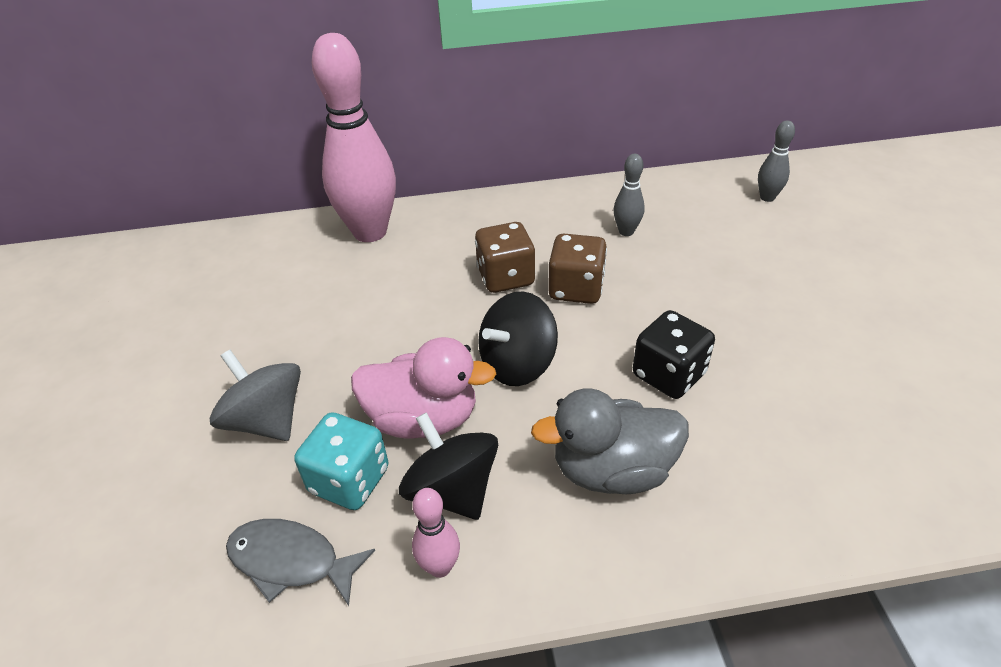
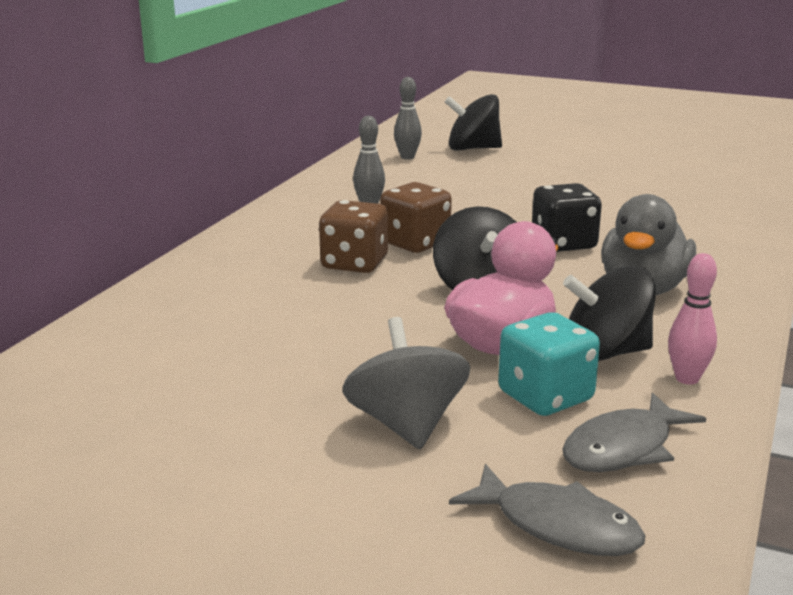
camera: 60 degrees left, 20 degrees down
grey spinning top [210,350,301,441] -> grey spinning top turned 90 degrees clockwise [342,317,470,449]
pink bowling pin [312,33,396,242] -> none
none -> black spinning top [445,94,502,151]
none -> grey fish [449,464,646,556]

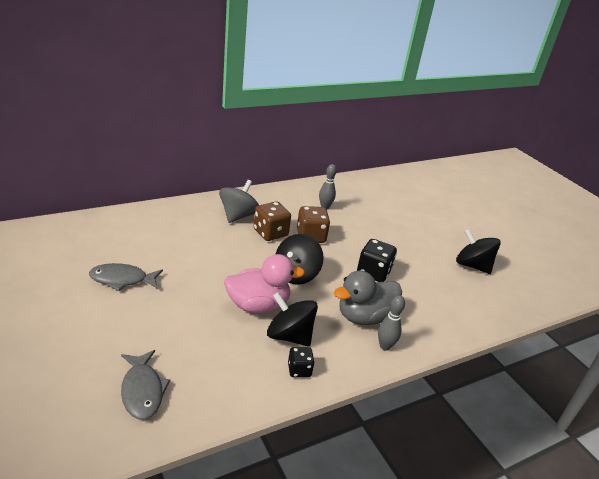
camera: 35 degrees right, 10 degrees up
grey spinning top [342,317,470,449] -> grey spinning top moved to [219,180,259,223]
grey bowling pin [394,77,422,159] -> grey bowling pin moved to [378,295,405,351]
black spinning top [445,94,502,151] -> black spinning top moved to [456,229,501,274]
turquoise dice [498,312,600,416] -> none
grey fish [562,392,706,472] -> grey fish moved to [89,263,163,291]
pink bowling pin [668,253,717,385] -> black dice [288,347,315,377]

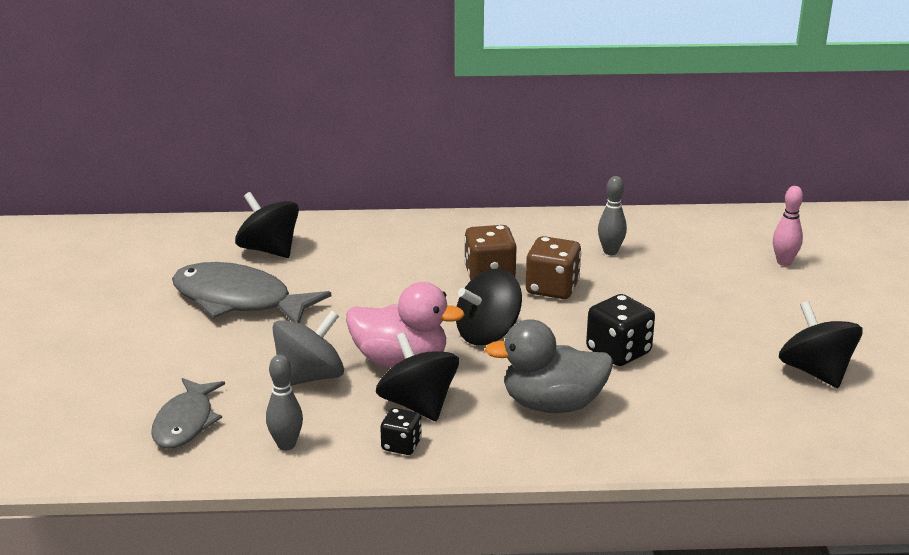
camera: 30 degrees right, 5 degrees down
grey fish [89,263,163,291] -> grey fish [172,262,331,323], size x1.63
grey spinning top [219,180,259,223] -> grey spinning top moved to [272,310,344,386]
grey bowling pin [378,295,405,351] -> grey bowling pin moved to [266,355,303,450]
none -> black spinning top [235,192,299,258]
none -> pink bowling pin [773,186,803,266]

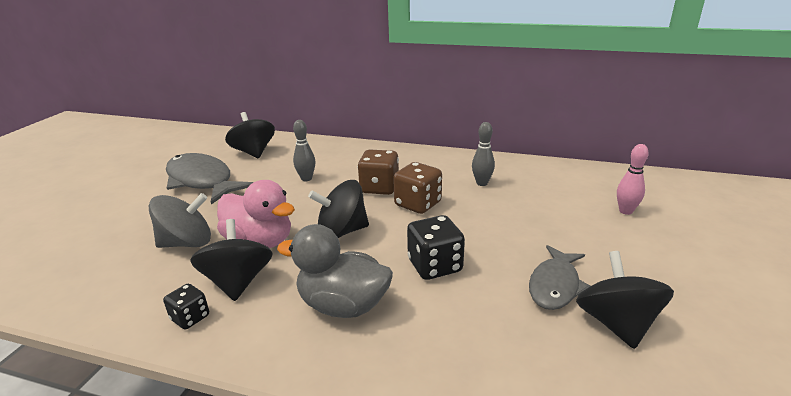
camera: 20 degrees right, 0 degrees up
grey fish [151,378,225,449] -> grey fish moved to [529,245,590,310]
grey bowling pin [266,355,303,450] -> grey bowling pin moved to [293,120,315,181]

